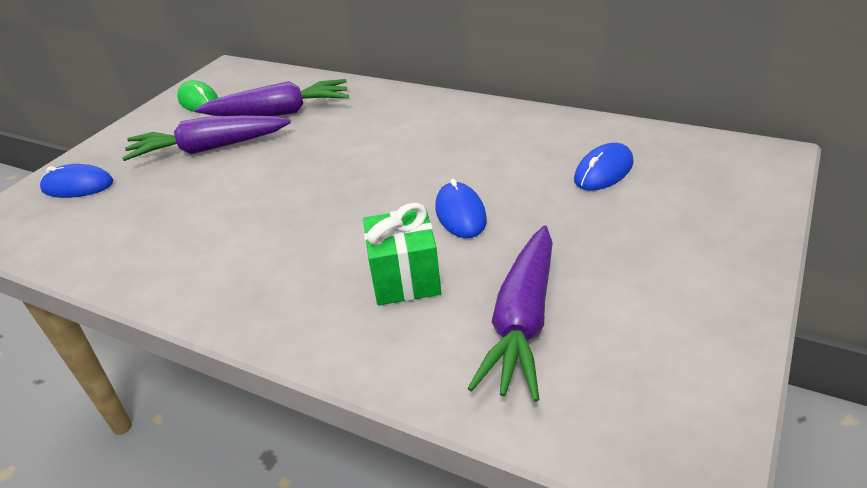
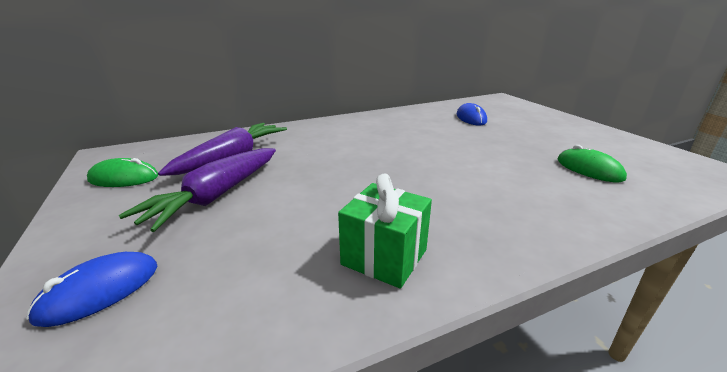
camera: 55 degrees left, 10 degrees down
green gift [363,203,441,305] -> green gift moved to [338,174,432,289]
blue mouse [435,179,487,238] -> none
purple carrot [467,226,553,402] -> green mouse [557,145,627,182]

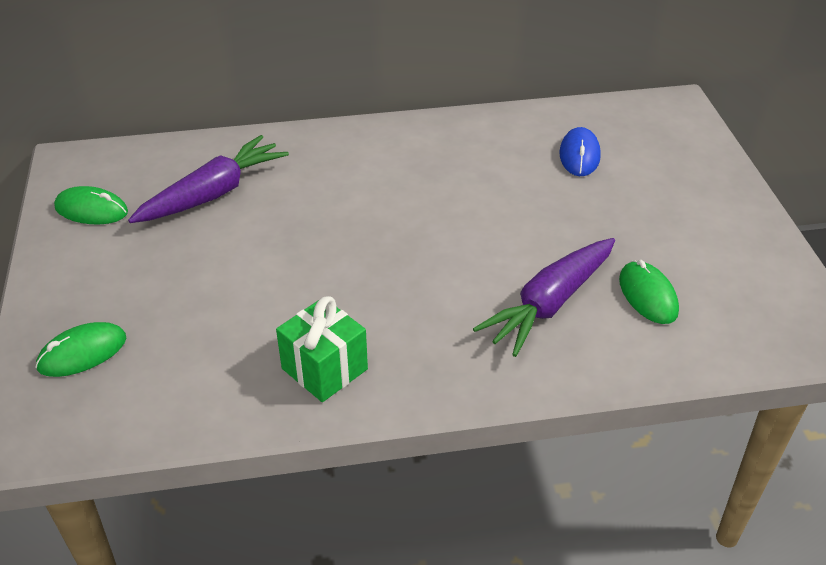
camera: 15 degrees right, 15 degrees up
blue mouse [26,252,157,327] -> green mouse [35,322,126,377]
purple carrot [118,148,276,232] -> purple carrot moved to [473,238,615,357]

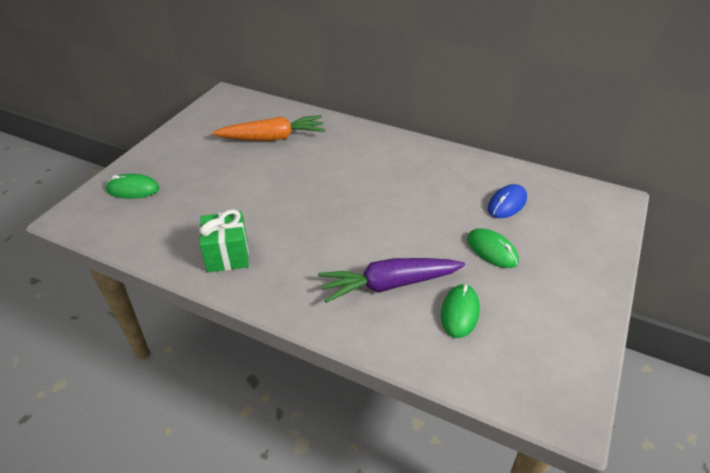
camera: 35 degrees right, 0 degrees up
green mouse [54,186,128,224] -> green mouse moved to [467,228,519,268]
purple carrot [128,135,289,223] -> orange carrot [212,115,325,141]

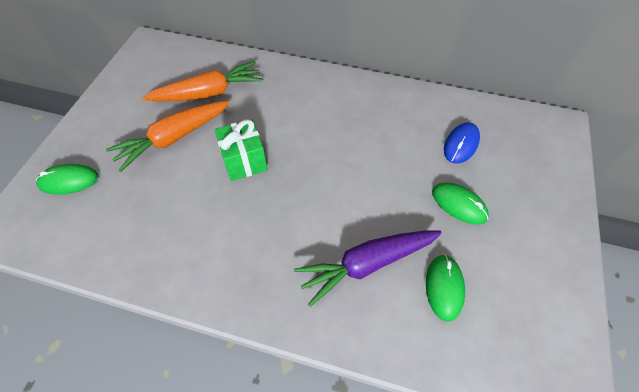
camera: 10 degrees left, 15 degrees up
green gift [199,209,249,272] -> green gift moved to [215,119,268,181]
none -> orange carrot [106,101,230,172]

